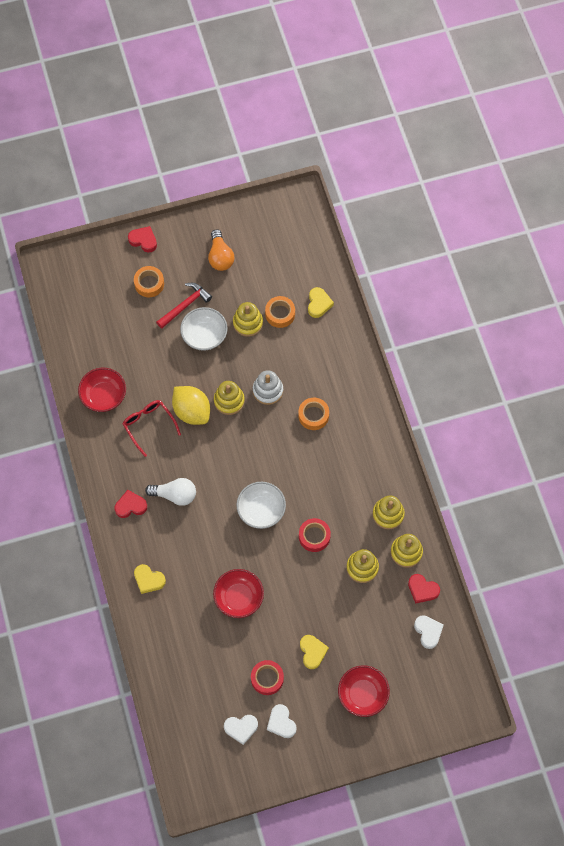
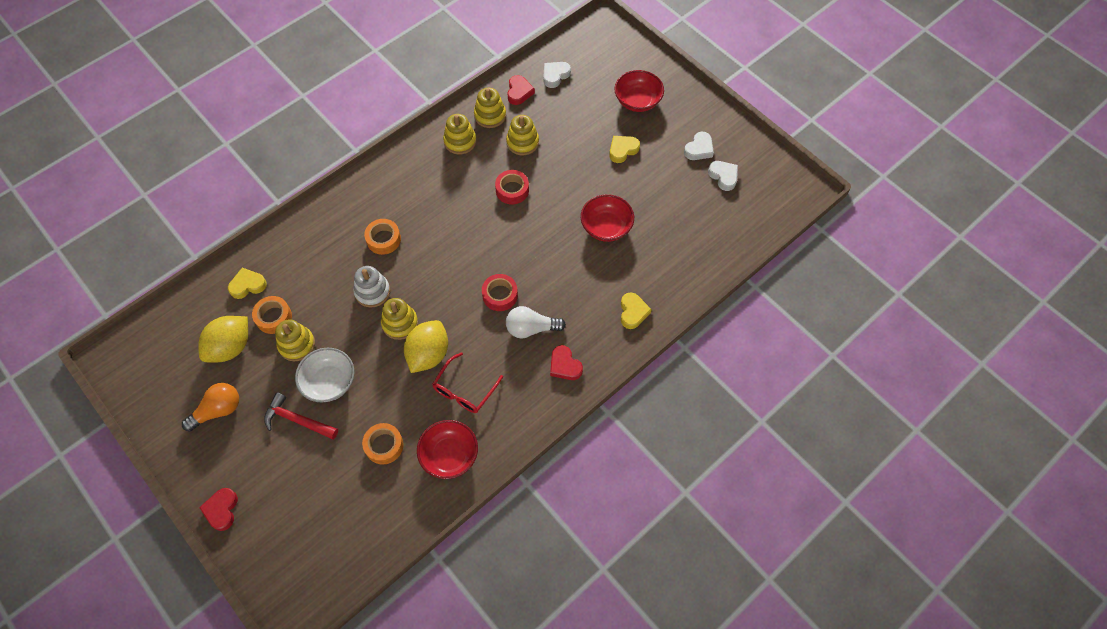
camera: 115 degrees left, 5 degrees down
orange tape [134,266,164,297] -> orange tape moved to [362,423,403,465]
white light bulb [145,478,196,506] -> white light bulb turned 75 degrees counterclockwise [506,306,566,339]
white bowl [236,482,286,529] -> none
red tape [251,660,284,695] -> red tape moved to [482,274,518,311]
none -> yellow lemon [198,316,248,363]

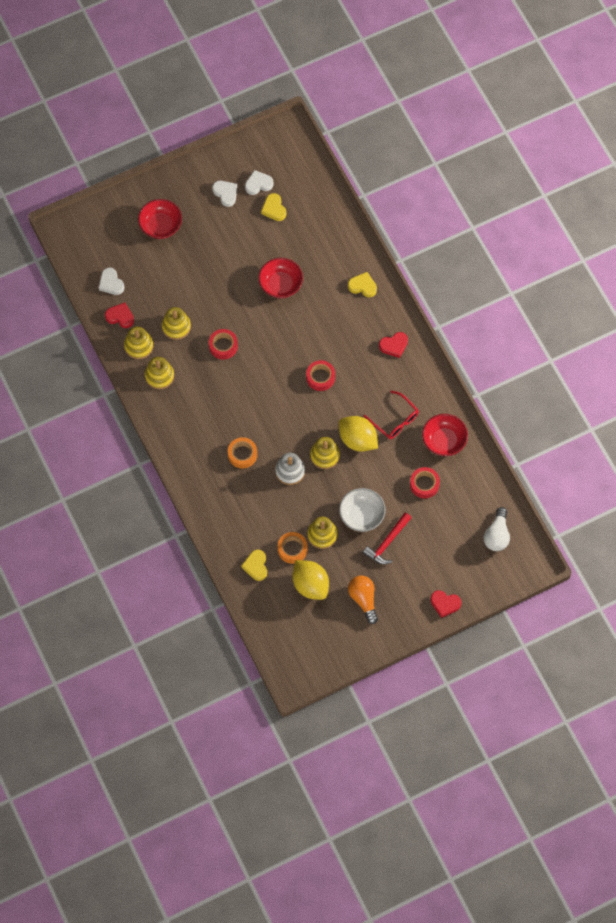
camera: 75 degrees left, 5 degrees up
orange tape [362,423,403,465] -> red tape [410,467,440,499]
white light bulb [506,306,566,339] -> white light bulb moved to [484,507,510,551]
yellow heart [609,136,640,163] -> yellow heart moved to [261,193,286,221]

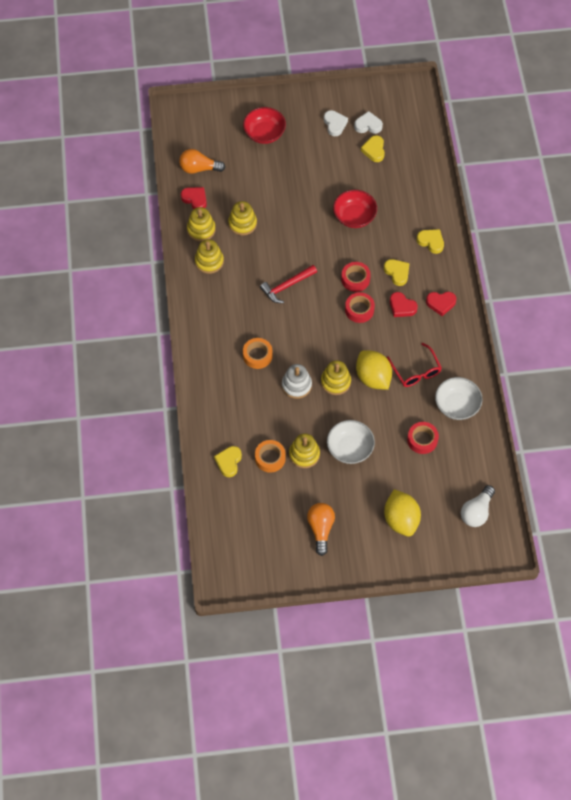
camera: 20 degrees right, 5 degrees down
white heart [99,268,124,295] -> orange light bulb [179,149,225,174]
red tape [209,329,238,360] -> red tape moved to [341,262,371,292]
yellow lemon [293,560,329,600] -> yellow lemon moved to [384,489,421,537]
red hammer [363,512,411,565] -> red hammer moved to [260,265,317,303]
red bowl [422,414,468,456] -> white bowl [435,377,483,420]
red heart [430,590,461,618] -> red heart moved to [390,292,418,317]
none -> yellow heart [384,259,410,286]

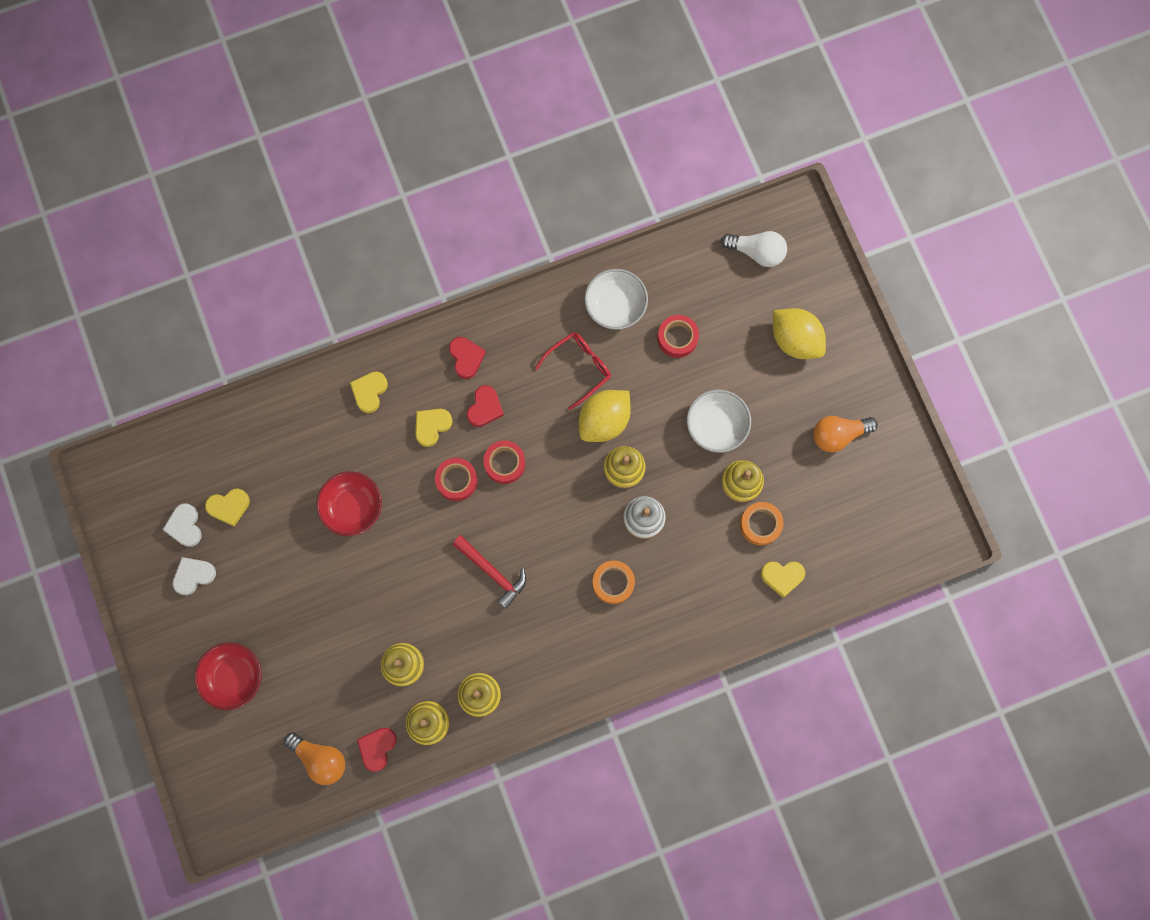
camera: 105 degrees left, 15 degrees up
orange light bulb [179,149,225,174] -> orange light bulb turned 45 degrees counterclockwise [284,732,345,785]
yellow lemon [384,489,421,537] -> yellow lemon turned 75 degrees clockwise [773,308,826,359]

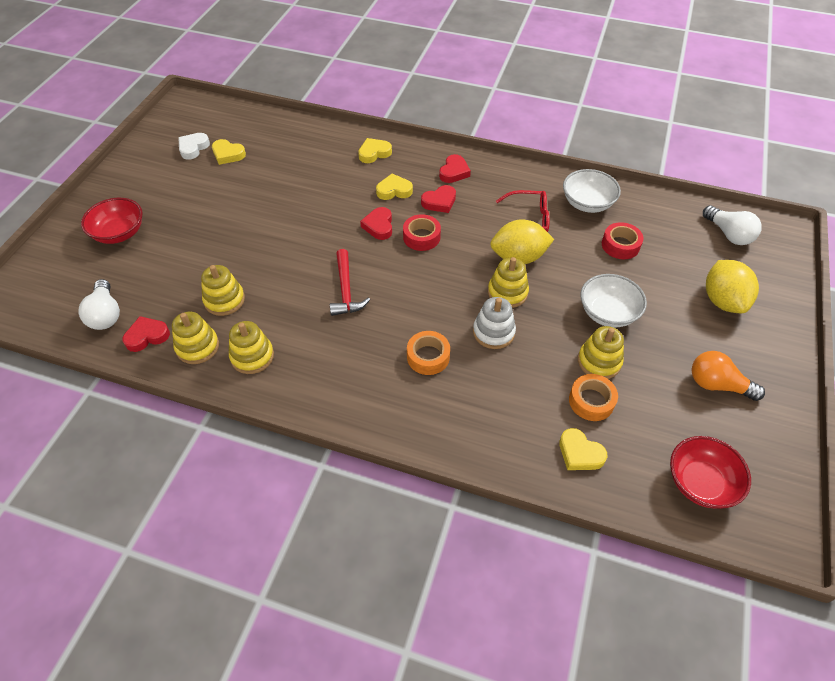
camera: 40 degrees right, 25 degrees down
white heart [172,557,216,595] -> none
orange light bulb [284,732,345,785] -> white light bulb [79,279,120,330]
red bowl [316,472,382,536] -> red bowl moved to [670,436,751,509]
red tape [435,458,478,501] -> red heart [360,207,392,240]

